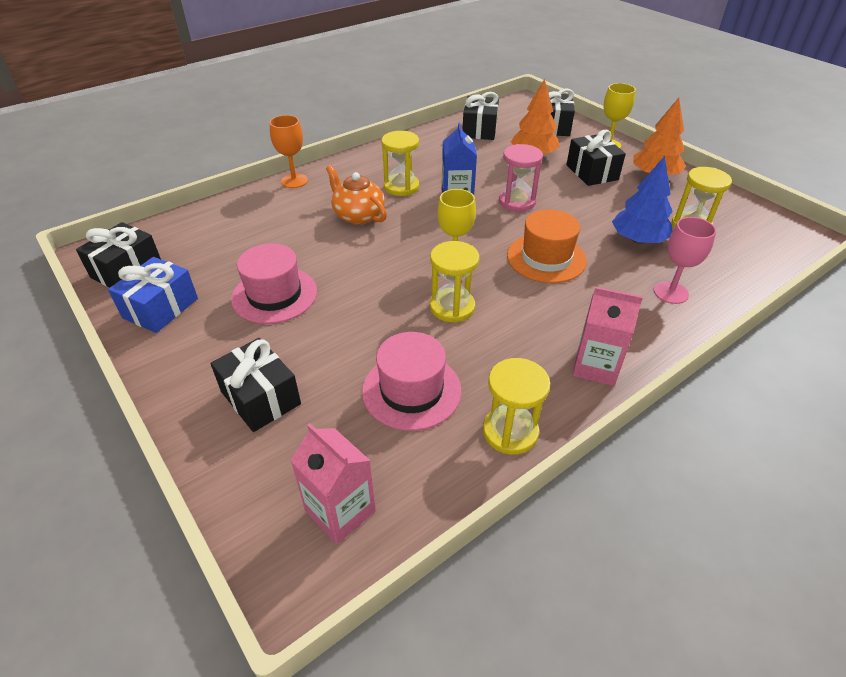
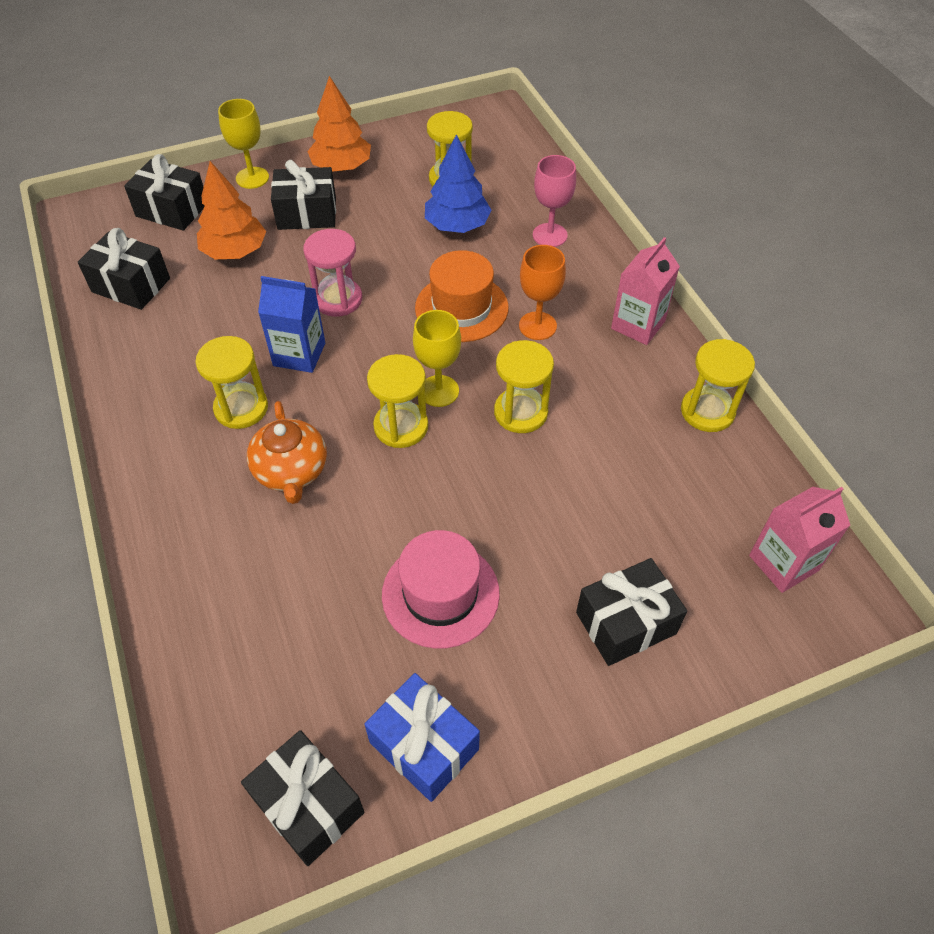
camera: 75 degrees left, 10 degrees up
orange goblet [270,115,308,188] -> orange goblet moved to [519,245,566,340]
orange teapot [326,165,387,225] -> orange teapot turned 75 degrees counterclockwise [247,401,327,504]
pink hat [362,332,461,431] -> none
none -> yellow hourglass [367,354,428,448]

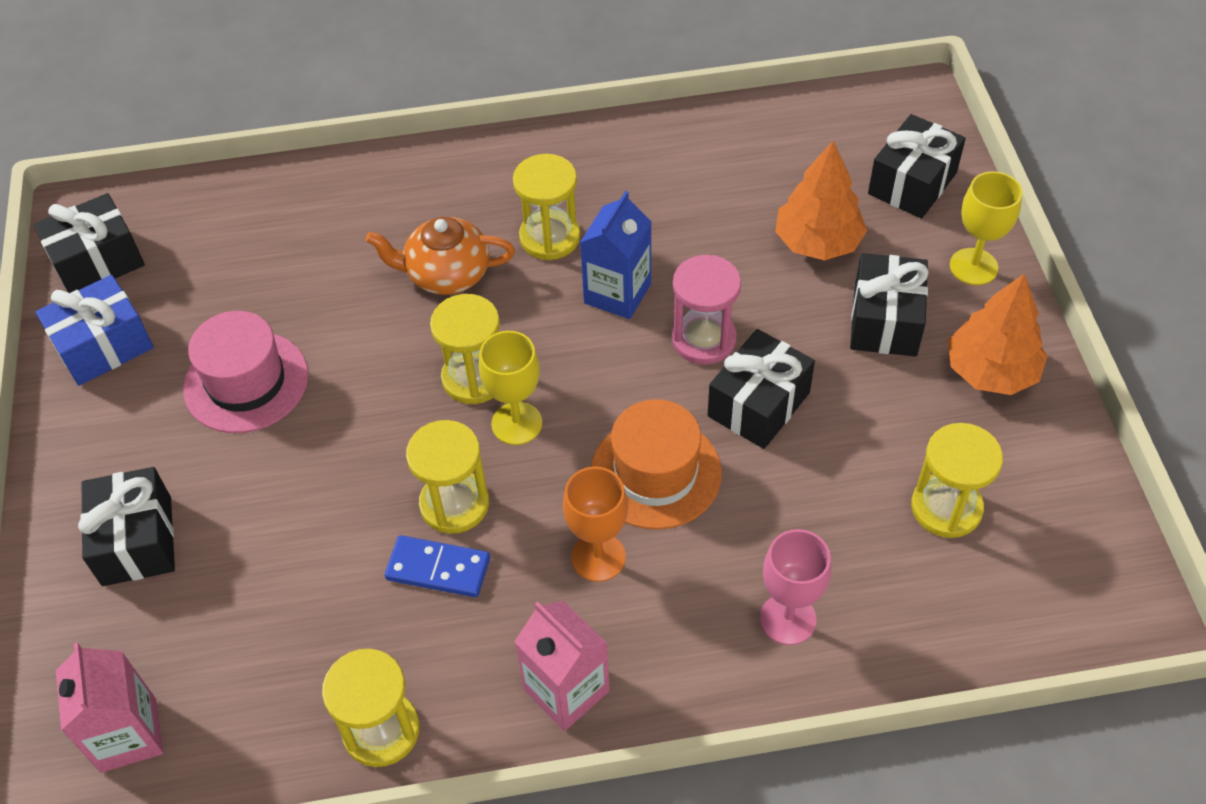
camera: 105 degrees right, 0 degrees up
black gift [78,228,170,310] -> black gift moved to [708,329,815,449]
blue tree [425,134,491,233] -> none
none -> blue domino [385,535,490,597]

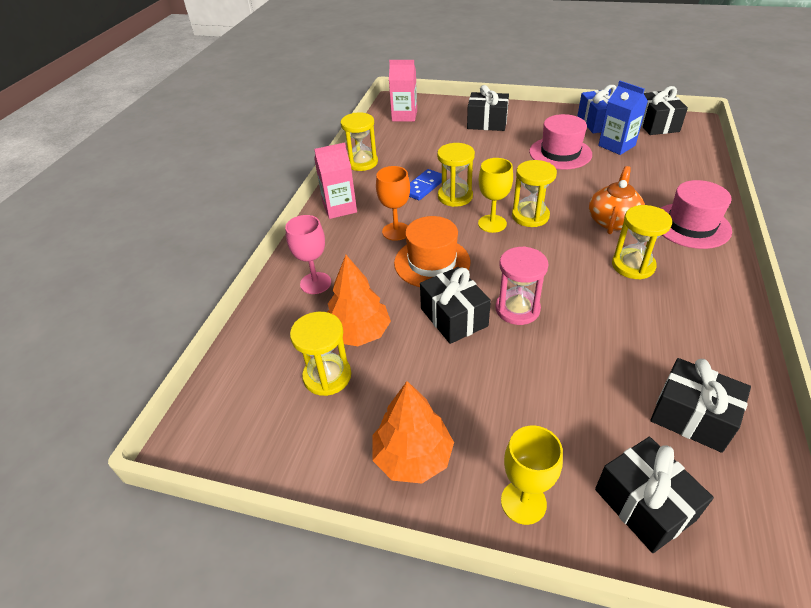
camera: 115 degrees right, 10 degrees down
blue carton [580,191,652,319] -> blue carton moved to [598,81,648,155]
orange tree [775,141,867,260] -> orange tree moved to [327,255,391,346]
black gift [850,253,929,357] -> black gift moved to [650,358,751,453]
none -> pink hat [660,180,732,249]

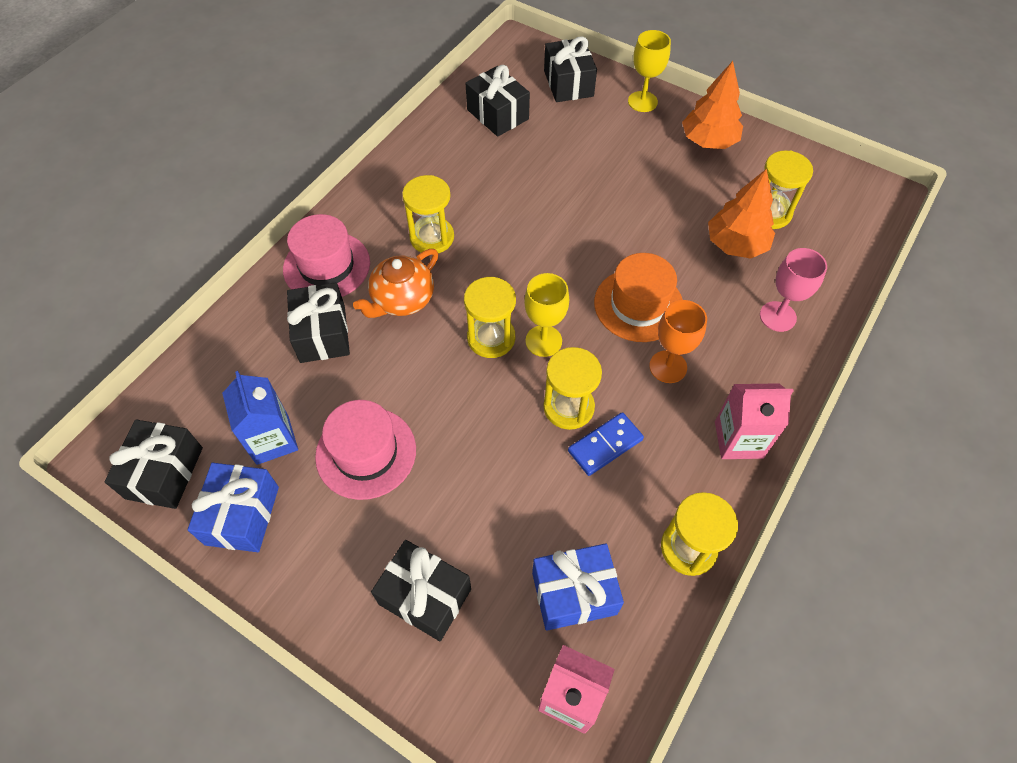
camera: 165 degrees left, 15 degrees up
black gift [420,267,491,344] -> black gift moved to [287,283,350,363]
pink hourglass [495,246,549,325] -> none
none -> blue gift [532,543,624,631]

